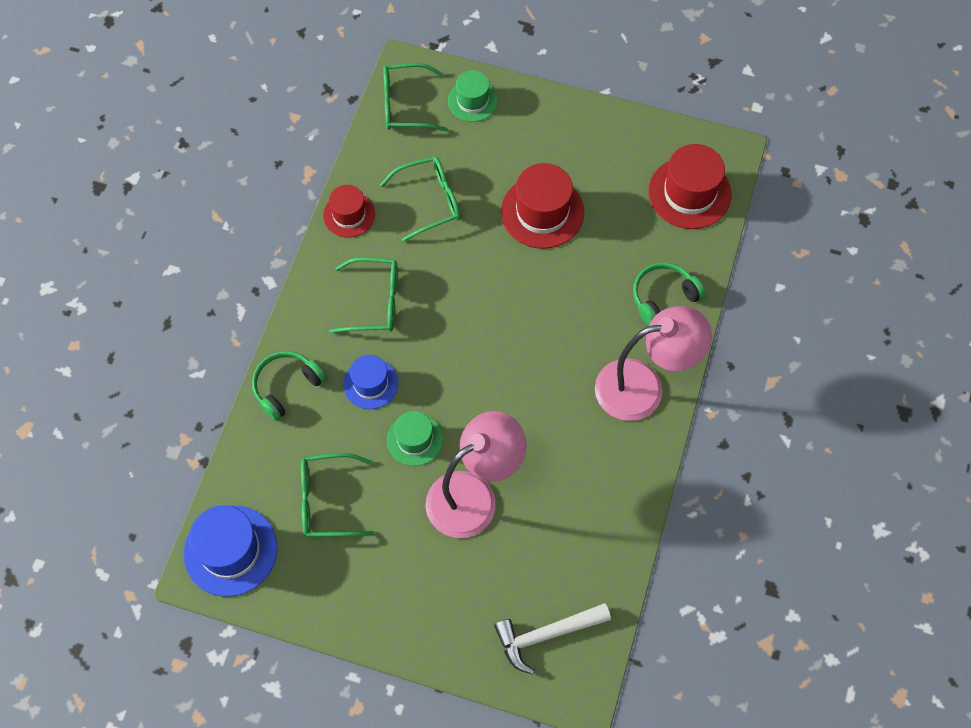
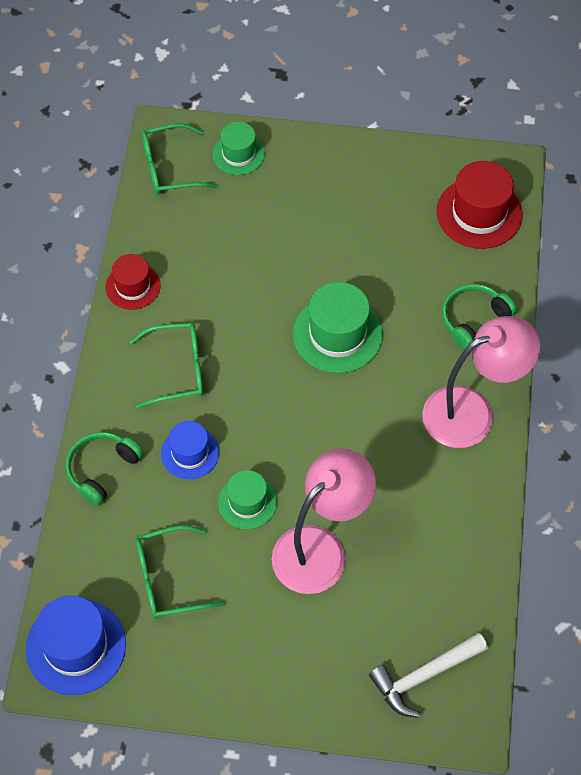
camera: 10 degrees left, 5 degrees down
green glasses [380,157,460,242] -> none
red hat [501,163,584,249] -> none
none -> green hat [293,282,383,373]

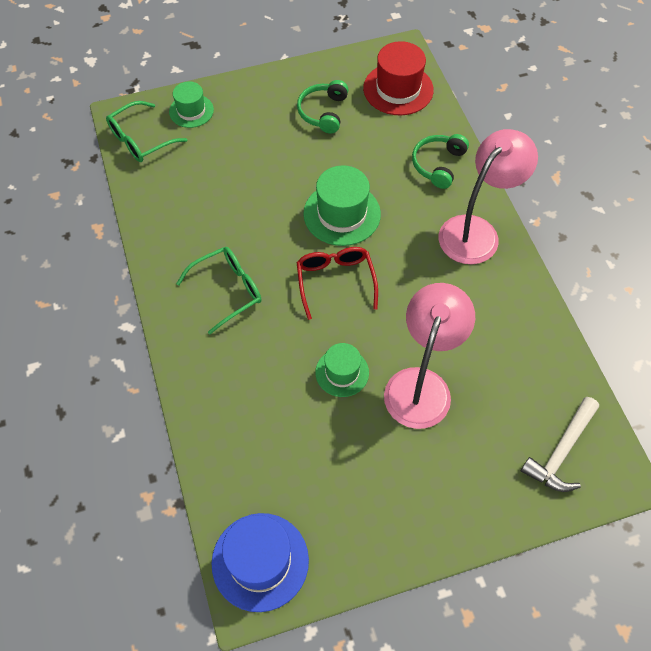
camera: 25 degrees left, 0 degrees up
green headphones [66,432,143,506] -> green headphones moved to [297,80,349,133]
red hat [106,254,161,310] -> none
green glasses [135,525,225,618] -> none
blue hat [161,421,219,479] -> none
none -> red glasses [297,247,378,320]

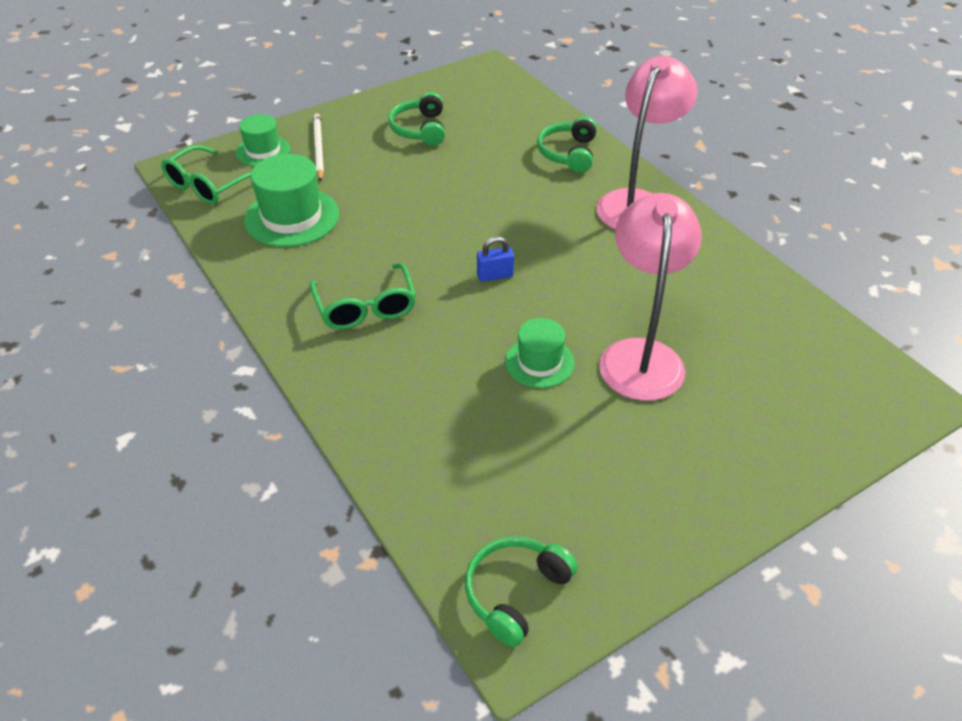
camera: 15 degrees left, 15 degrees down
green glasses [176,247,262,334] -> green glasses turned 120 degrees clockwise [310,263,416,330]
blue hat [211,513,309,612] -> green headphones [465,537,578,647]
red glasses [297,247,378,320] -> blue padlock [477,236,514,282]
green hat [303,165,381,246] -> green hat moved to [244,154,339,247]
red hat [363,41,434,116] -> none
white hammer [521,397,599,492] -> none
none -> white pencil [313,113,324,182]

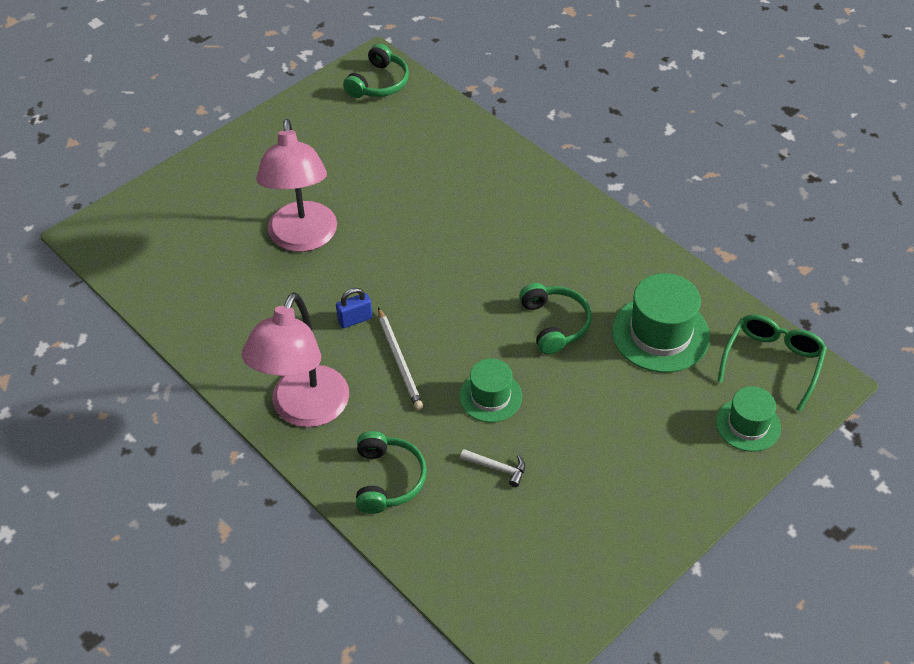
camera: 170 degrees right, 5 degrees up
green glasses [310,263,416,330] -> none
white pencil [313,113,324,182] -> white pencil moved to [378,307,423,410]
green headphones [388,92,445,146] -> green headphones moved to [519,283,592,355]
blue padlock [477,236,514,282] -> blue padlock moved to [336,288,373,328]
green hat [505,318,575,388] -> green hat moved to [459,358,522,422]
none -> white hammer [460,449,525,487]

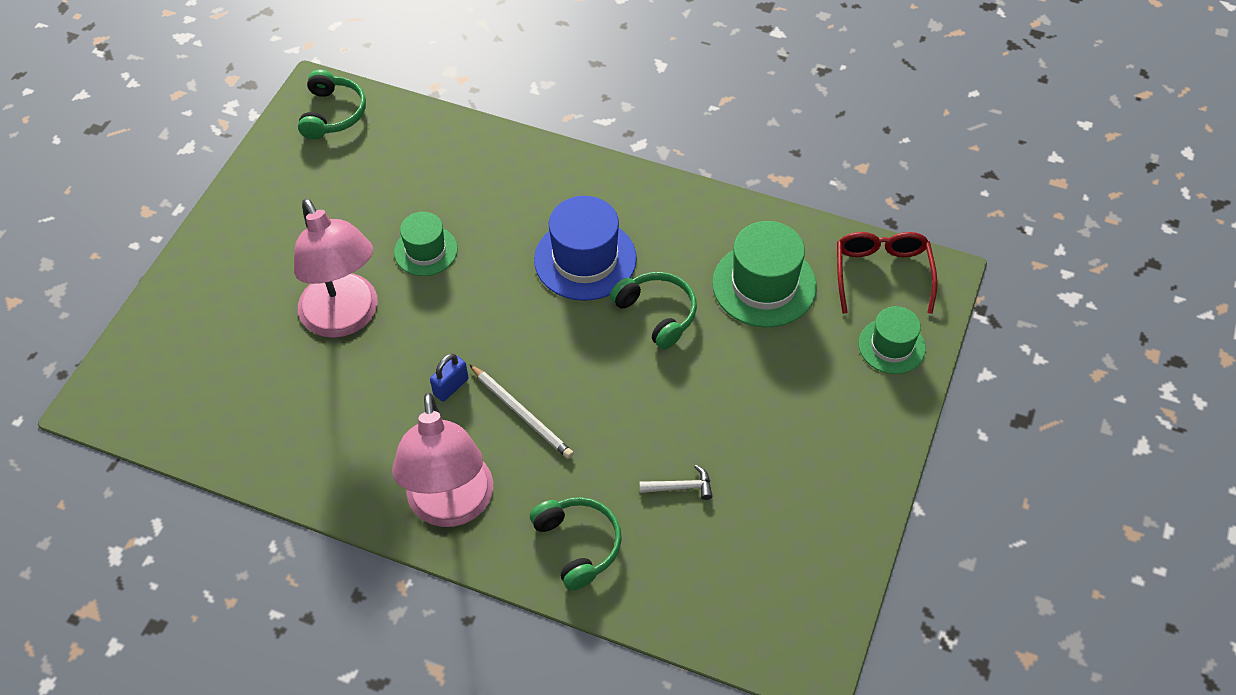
camera: 25 degrees left, 5 degrees up
green hat [459,358,522,422] -> green hat moved to [394,212,458,276]
green glasses [717,315,827,412] -> red glasses [837,232,938,314]
none -> blue hat [534,196,637,301]

